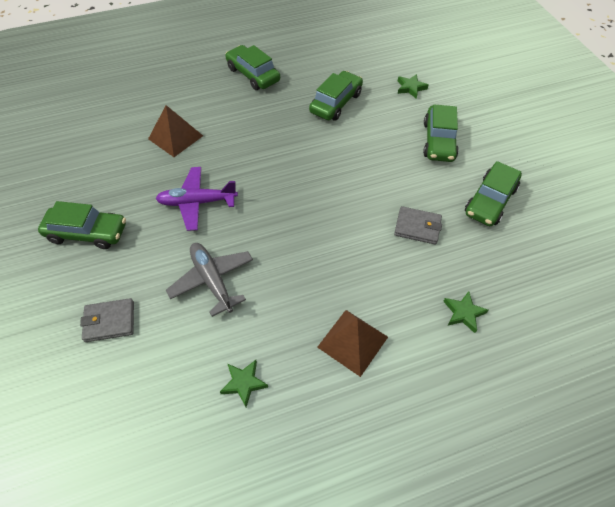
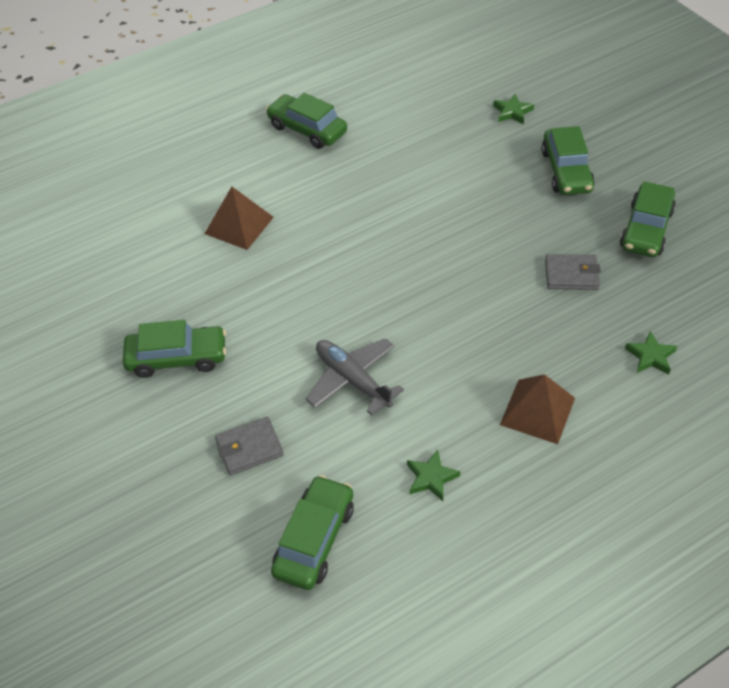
camera: 10 degrees left, 5 degrees down
purple plane [156,167,238,231] -> none
green car [309,71,363,121] -> green car moved to [271,475,354,590]

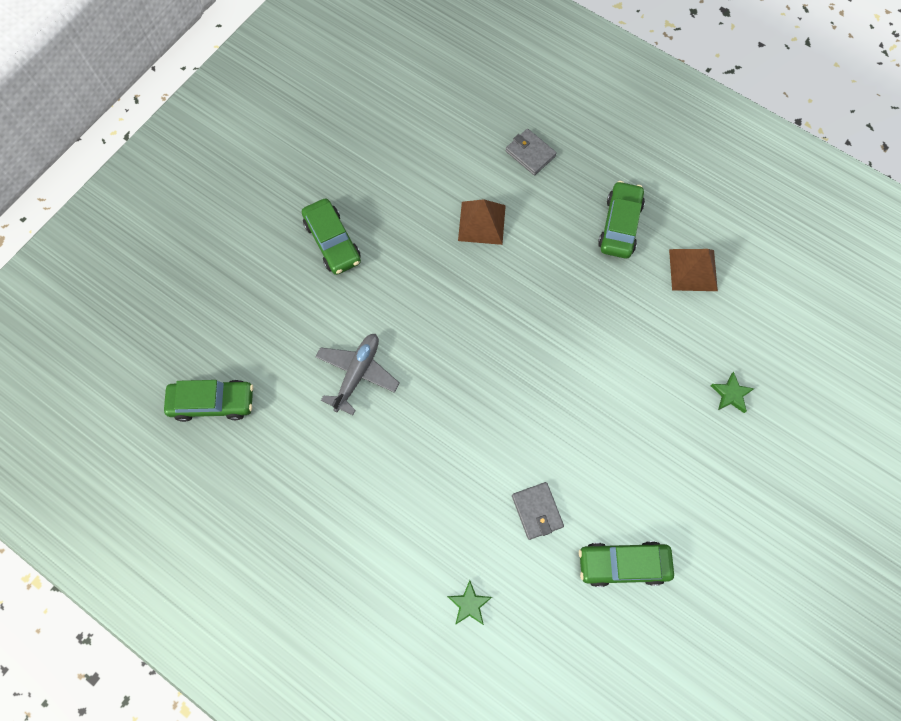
camera: 65 degrees right, 20 degrees up
grey wallet [215,417,284,475] -> grey wallet moved to [505,129,557,175]
green star [407,450,460,501] -> none
brown pyramid [500,374,575,444] -> brown pyramid moved to [669,249,718,291]
green car [541,126,595,195] -> none

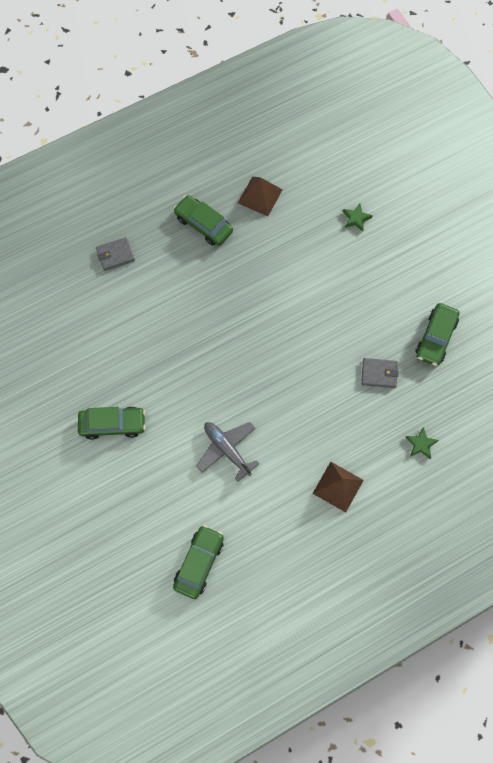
camera: 65 degrees left, 0 degrees up
brown pyramid [458,199,506,245] -> brown pyramid moved to [312,462,364,512]

